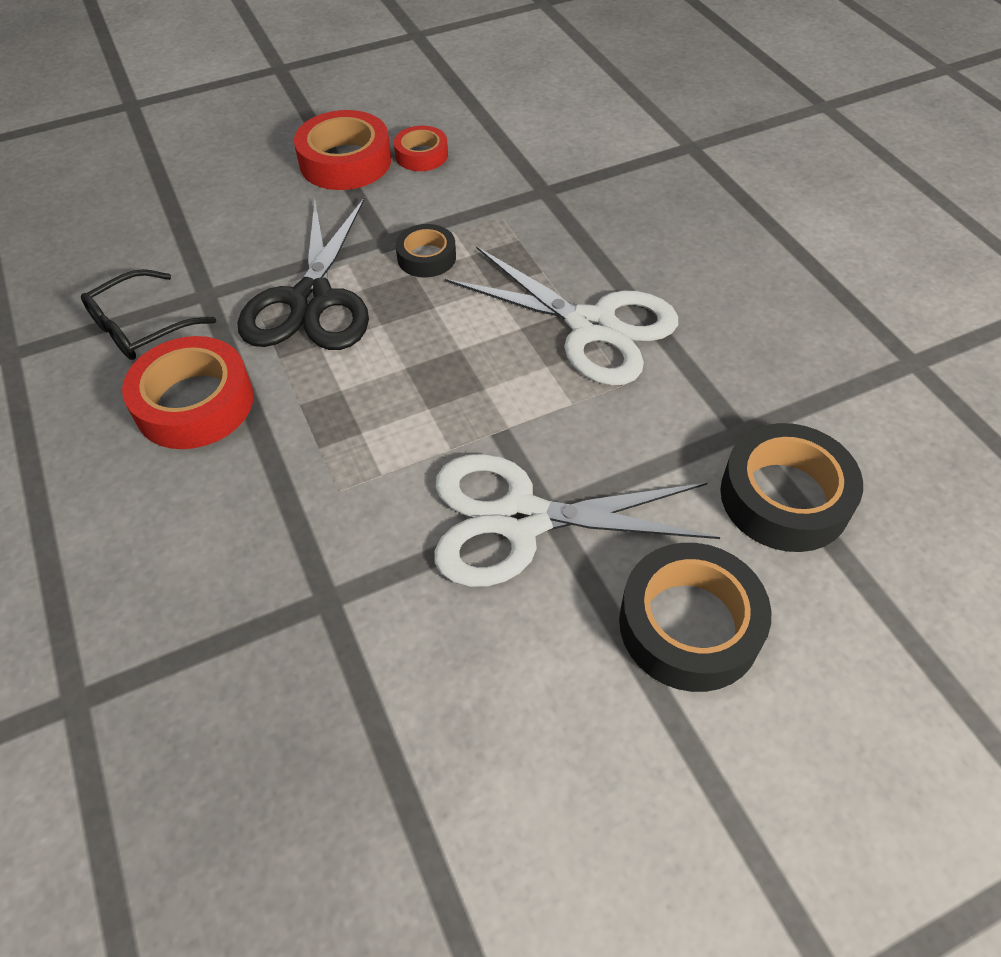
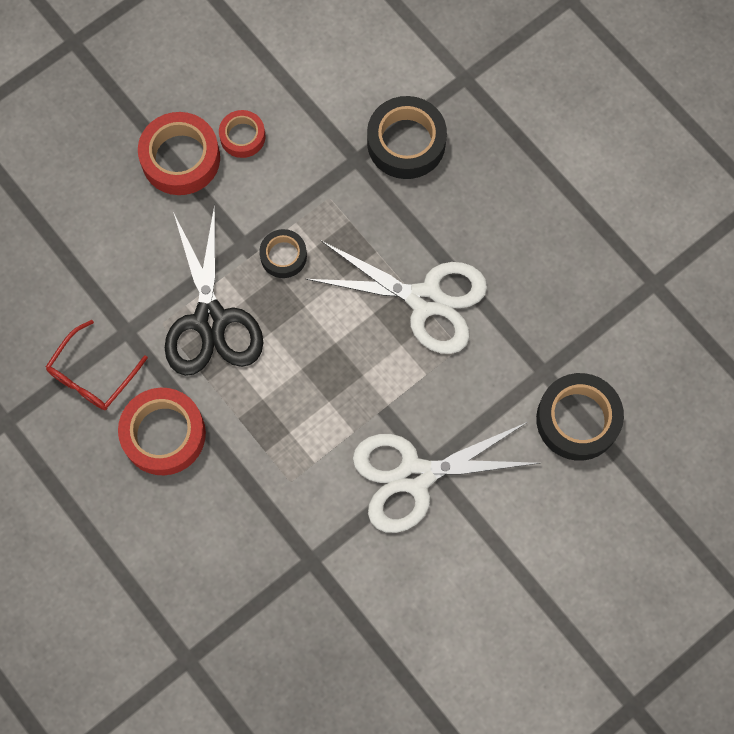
camera: 15 degrees left, 20 degrees up
black glasses [81,269,216,360] -> red glasses [46,320,148,410]
black tape [619,543,771,692] -> black tape moved to [367,96,447,179]

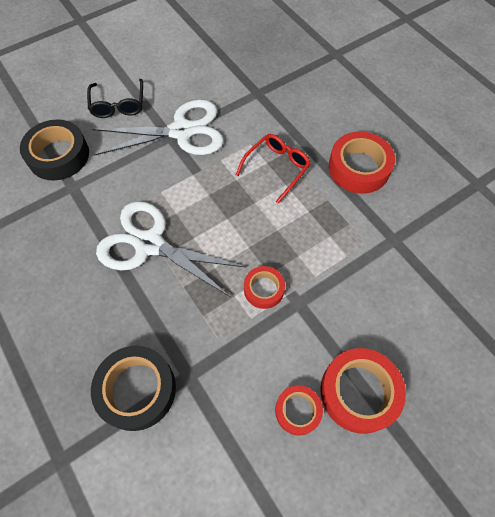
camera: 175 degrees left, 10 degrees down
red glasses [46,320,148,410] -> red glasses moved to [236,134,311,203]
black scissors [165,204,264,376] -> none
black tape [259,229,307,278] -> red tape [244,266,285,309]
none -> black glasses [87,79,143,118]

